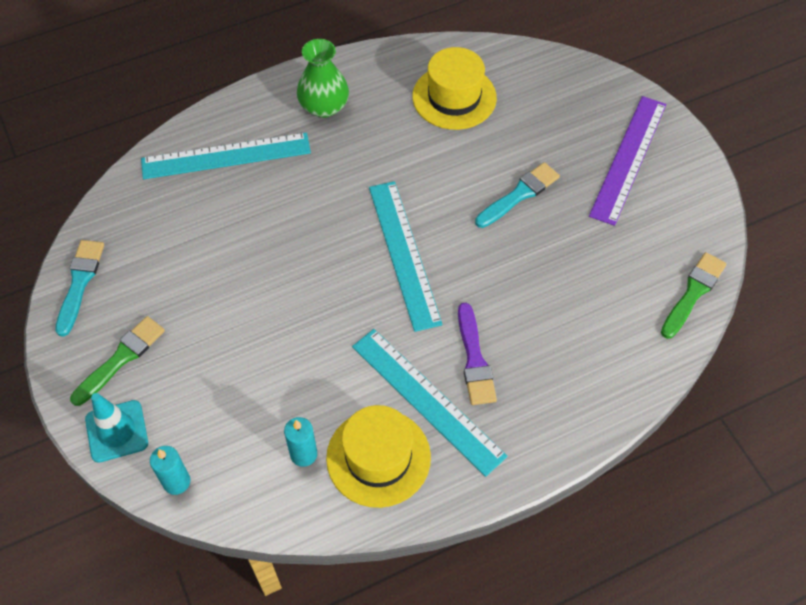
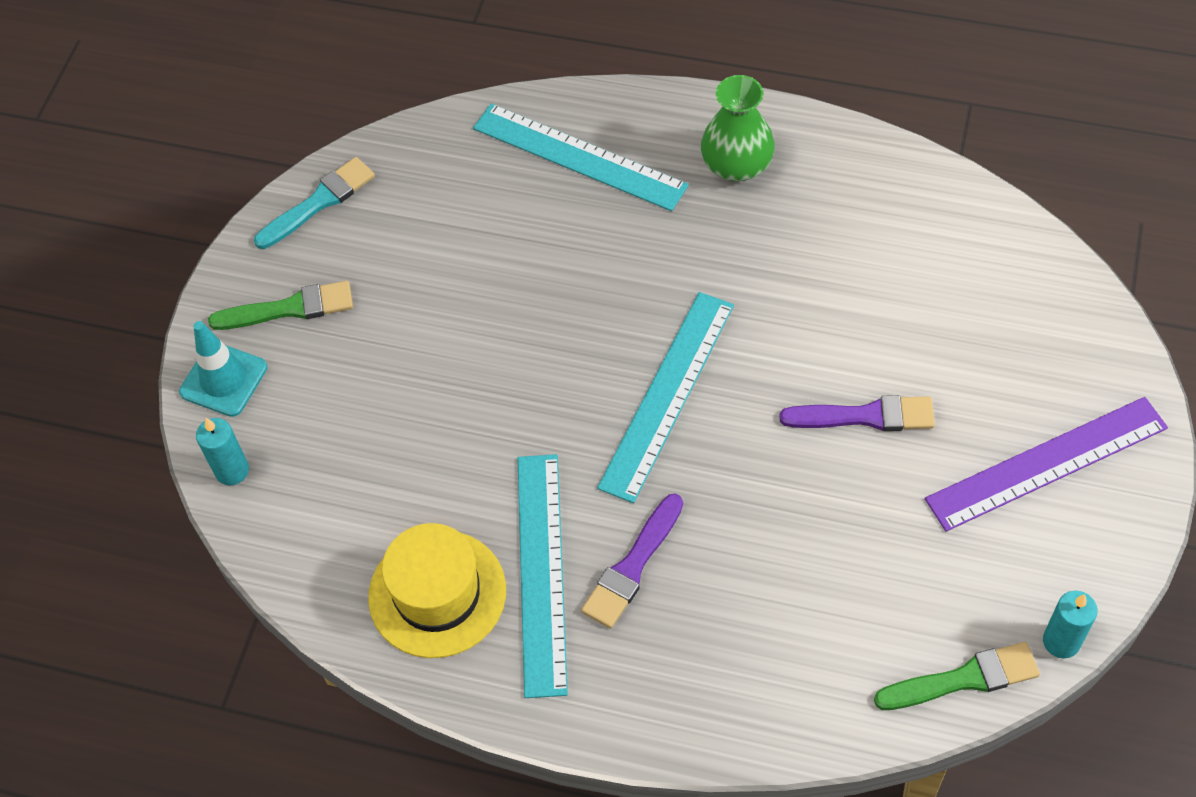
camera: 45 degrees right, 0 degrees up
turquoise candle [284,417,317,467] -> turquoise candle moved to [1043,591,1098,658]
yellow hat [412,47,497,130] -> none
turquoise brush [475,162,560,228] -> purple brush [779,395,935,431]

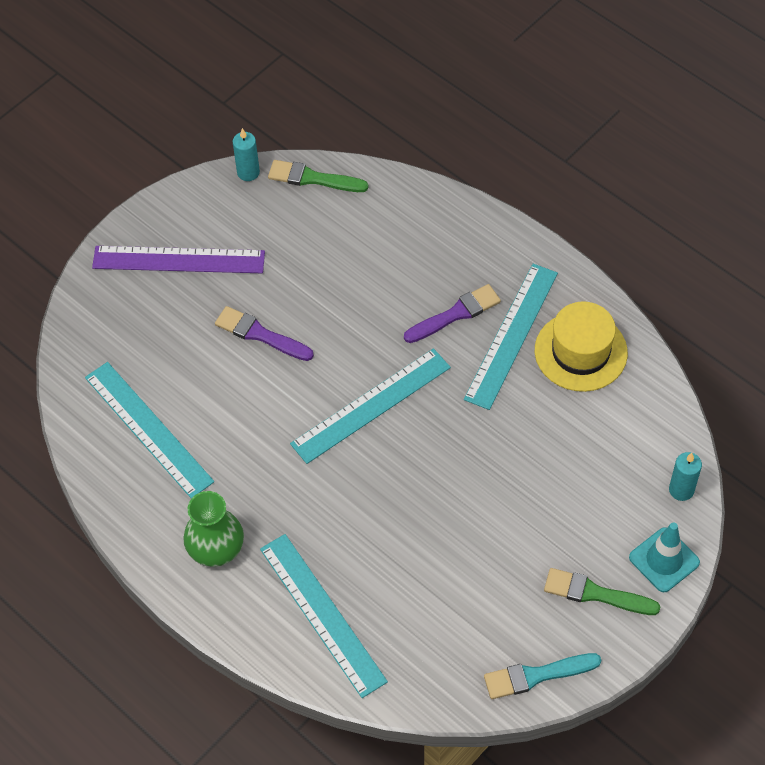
camera: 155 degrees left, 0 degrees up
none -> turquoise ruler [85,362,214,499]

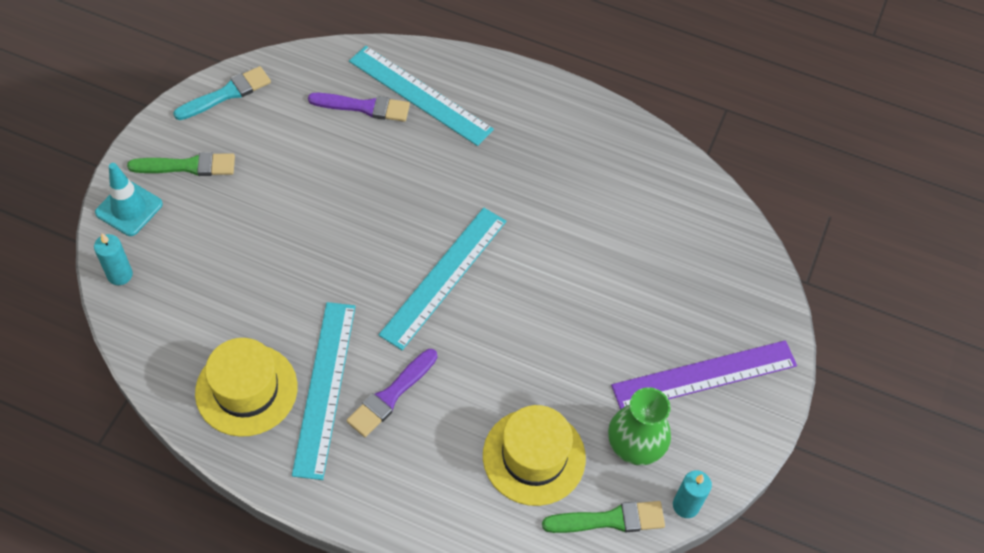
camera: 155 degrees right, 0 degrees up
turquoise ruler [85,362,214,499] -> none
green vase [183,491,244,567] -> green vase moved to [608,387,671,466]
purple brush [215,306,314,361] -> purple brush moved to [308,93,410,122]
none -> yellow hat [483,405,586,506]

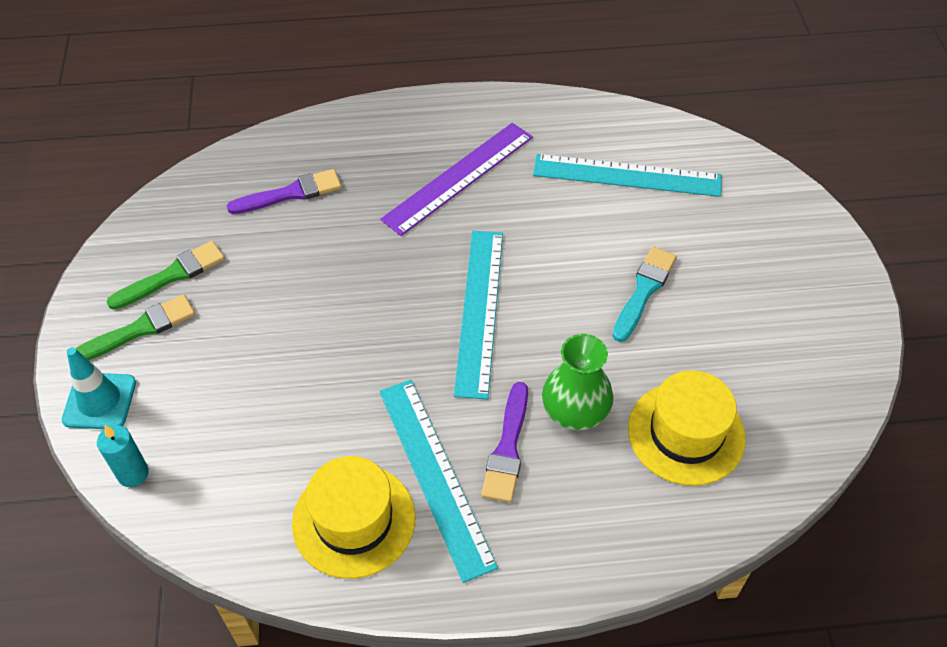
camera: 25 degrees left, 5 degrees down
turquoise brush [173,66,271,120] -> turquoise brush moved to [613,246,677,342]
turquoise ruler [349,46,494,146] -> turquoise ruler moved to [533,154,722,197]
green brush [542,501,665,533] -> green brush moved to [107,241,225,310]
green vase [608,387,671,466] -> green vase moved to [542,334,613,430]
purple ruler [611,340,797,410] -> purple ruler moved to [380,123,533,236]
turquoise candle [673,470,712,518] -> none

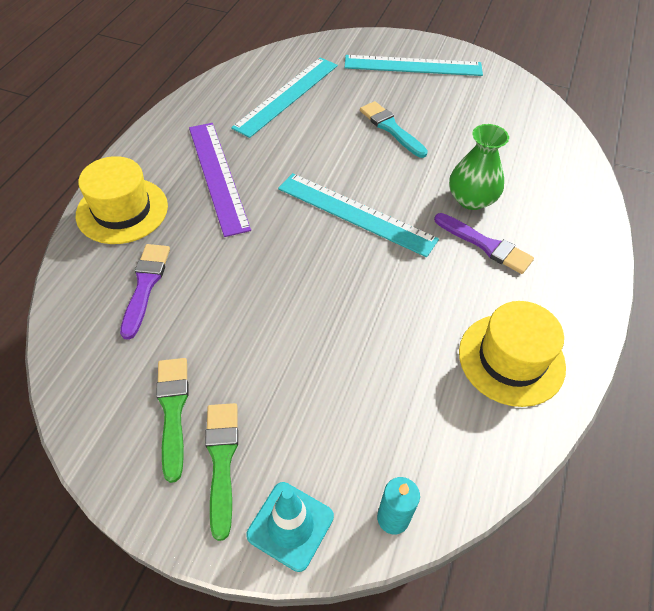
camera: 65 degrees left, 0 degrees up
turquoise ruler [379,380,498,583] -> turquoise ruler moved to [345,55,483,76]
yellow hat [628,370,746,486] -> yellow hat moved to [76,156,168,244]

